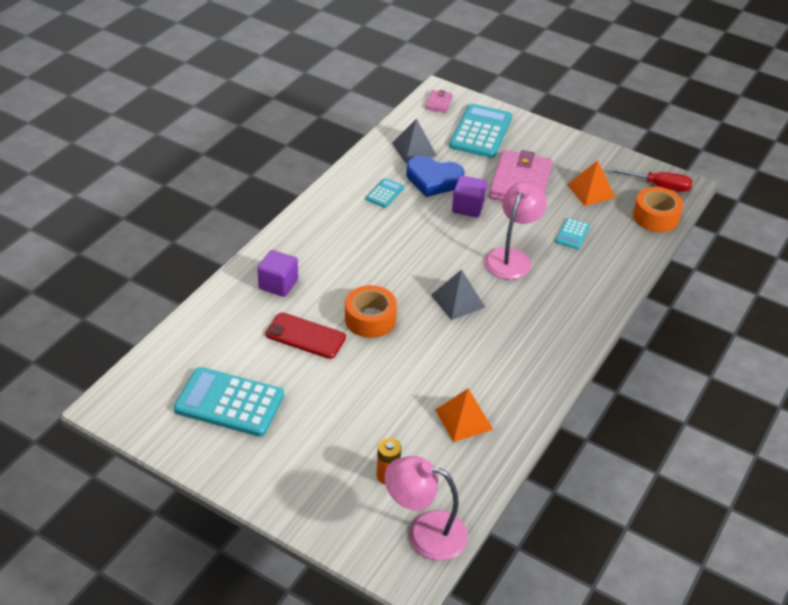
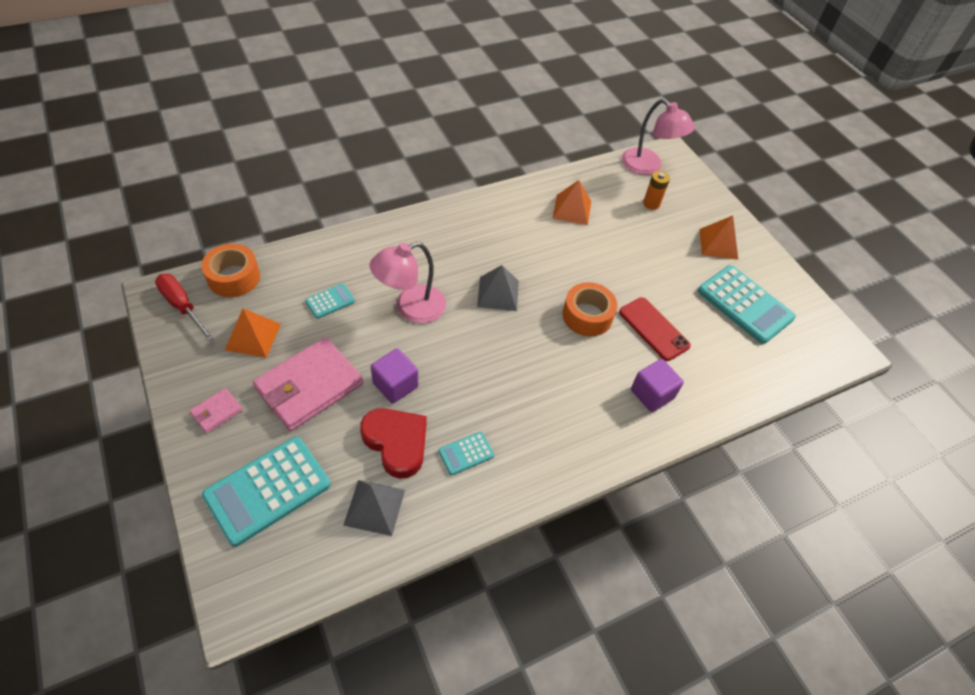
camera: 150 degrees left, 10 degrees up
blue heart [406,155,465,197] -> red heart [360,408,427,479]
pink wallet [426,90,453,113] -> pink wallet moved to [190,388,243,433]
none -> orange pyramid [699,216,738,260]

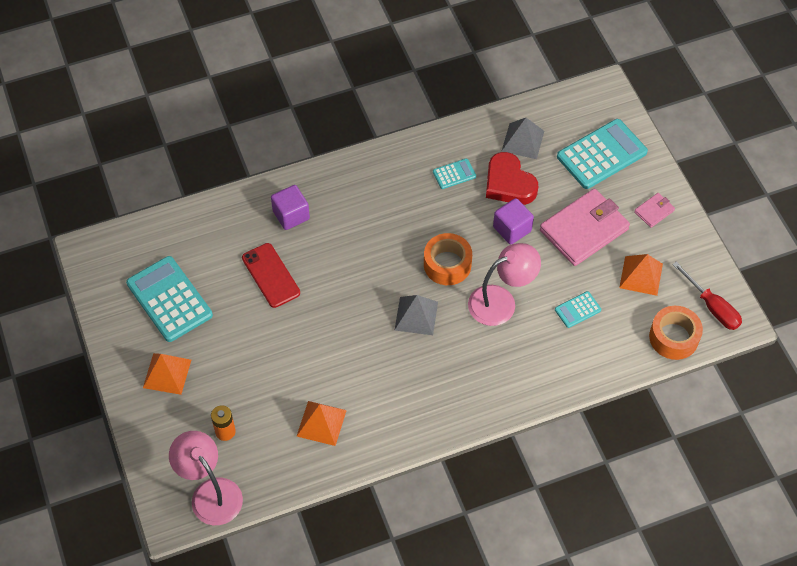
camera: 170 degrees left, 5 degrees up
orange tape [562,282,617,336] -> orange tape moved to [424,233,472,285]

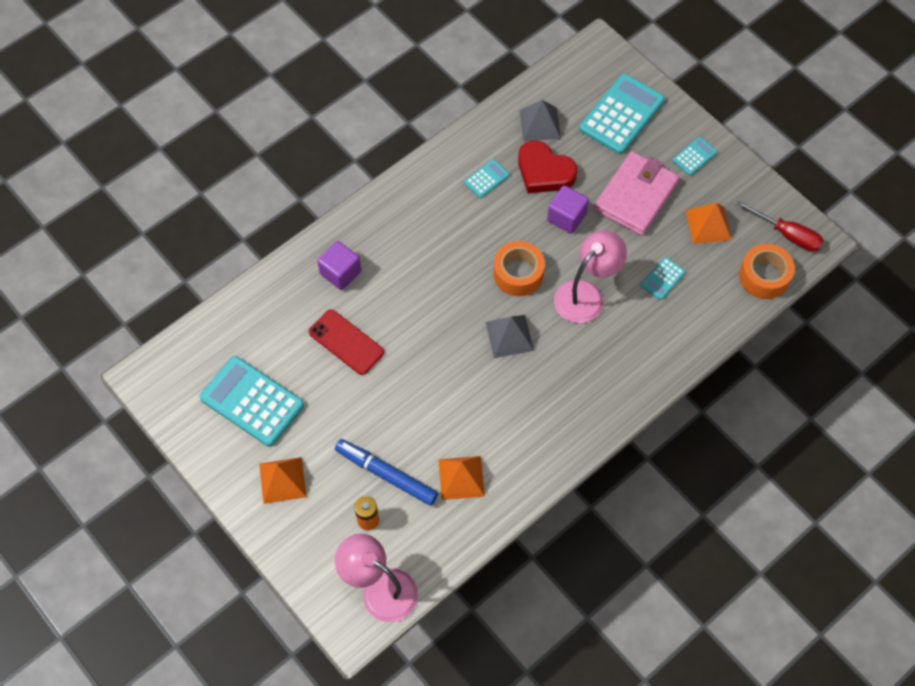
camera: 20 degrees left, 5 degrees up
pink wallet [634,193,675,228] -> turquoise calculator [673,137,717,175]
none -> blue marker [335,439,438,506]

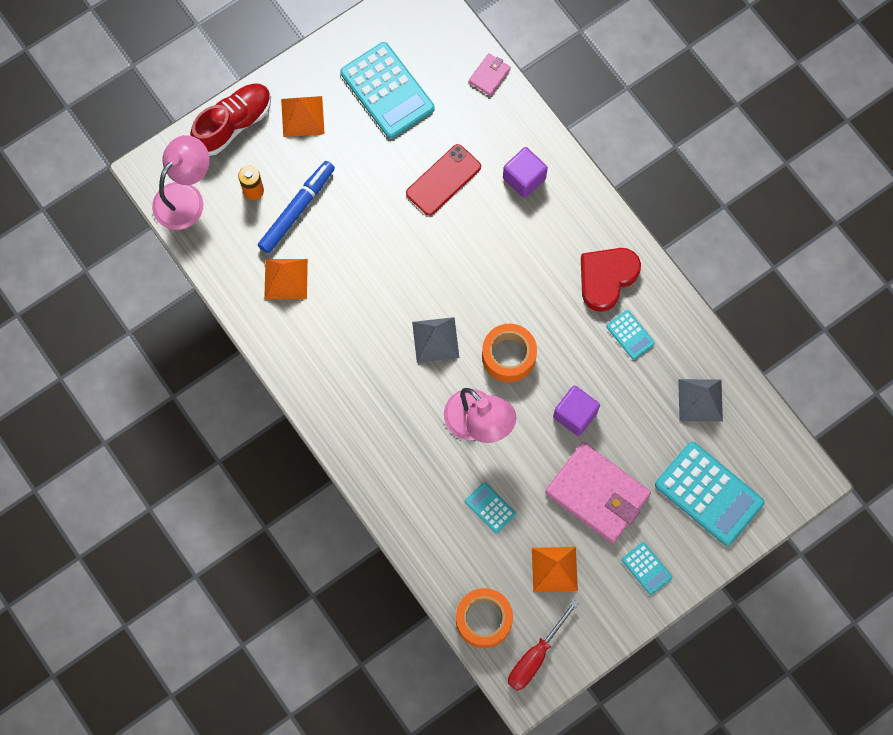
camera: 95 degrees right, 10 degrees up
turquoise calculator [199,356,304,447] -> turquoise calculator turned 105 degrees clockwise [340,42,435,139]
red heart [518,140,577,193] -> red heart moved to [581,248,641,312]
none -> red shoe [190,83,271,156]
none -> pink wallet [469,53,511,96]

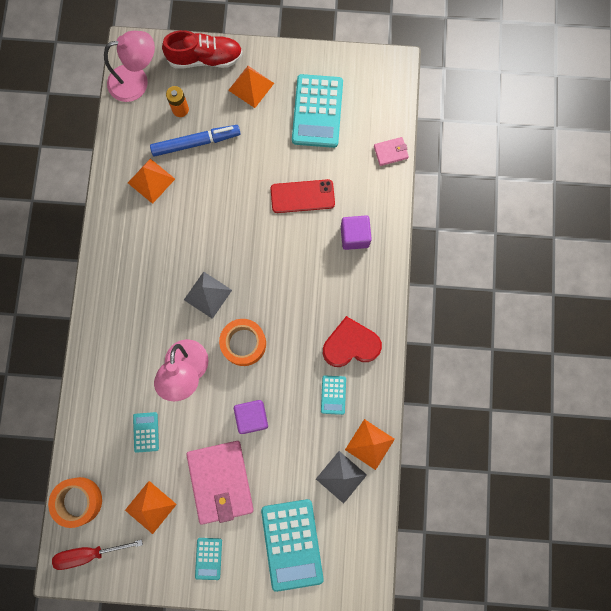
camera: 40 degrees right, 5 degrees up
none -> orange pyramid [345,419,395,470]

